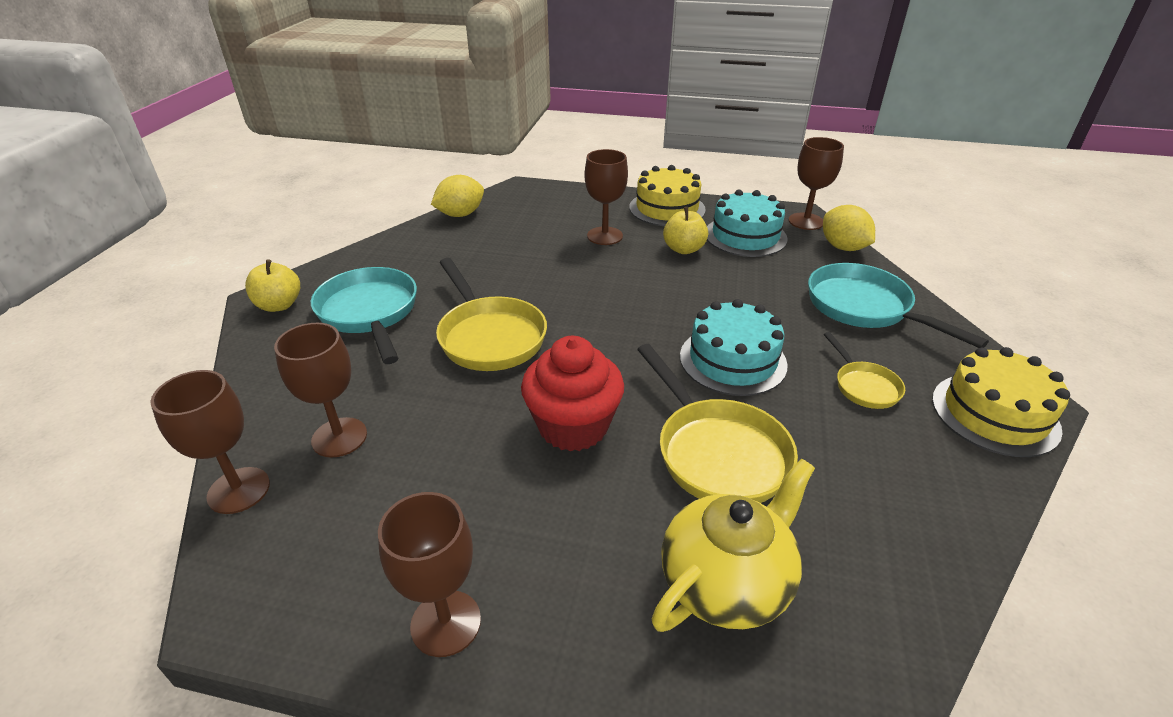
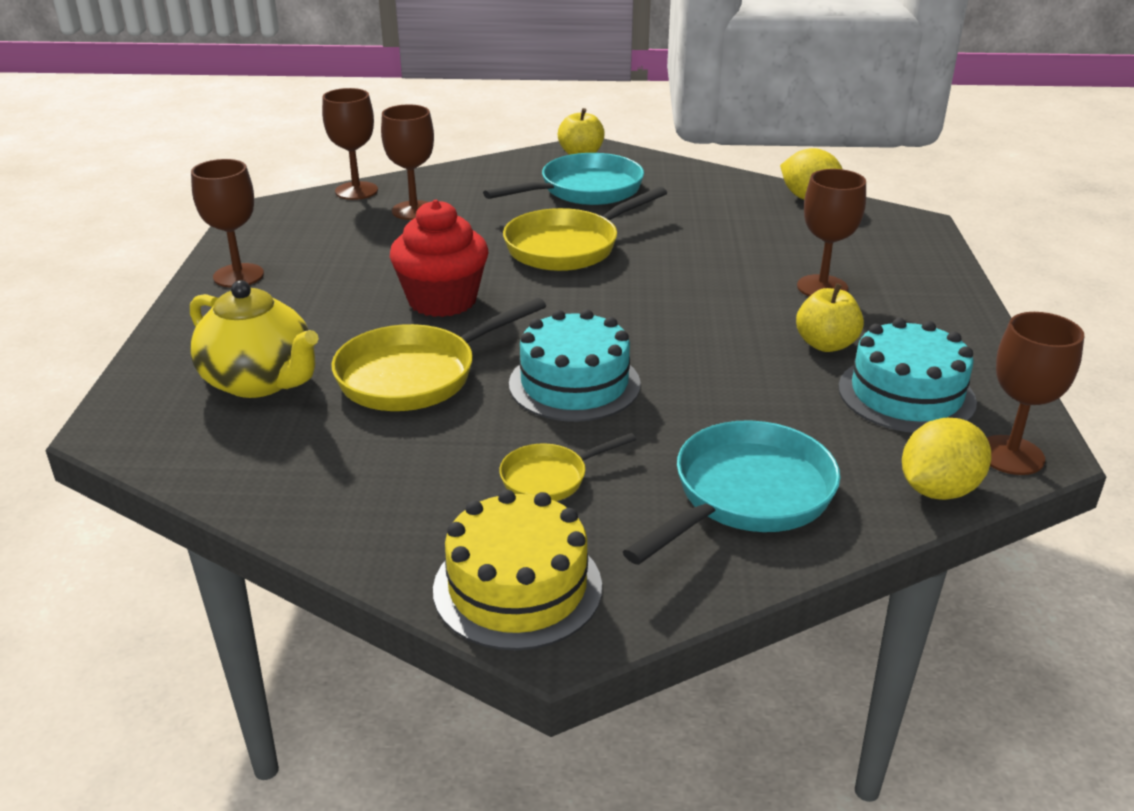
camera: 80 degrees right, 5 degrees down
yellow cake [629,165,706,226] -> none

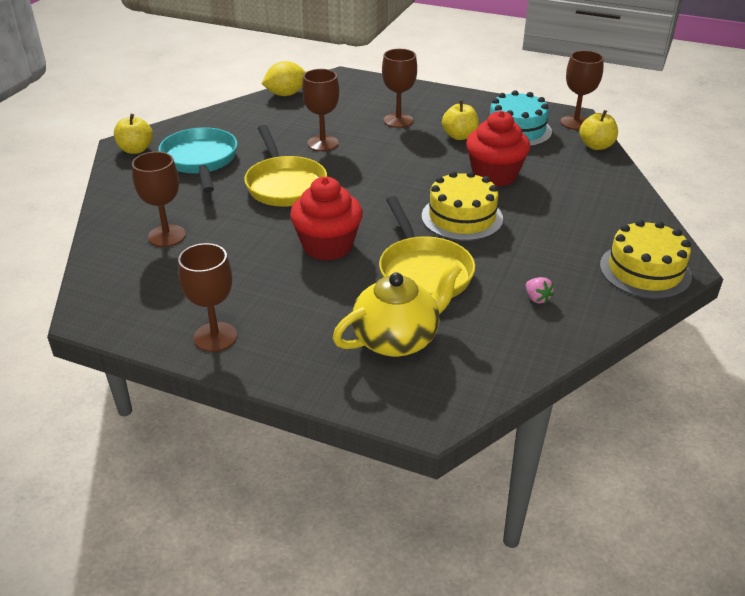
camera: 70 degrees left, 5 degrees up
brown goblet [322,88,378,200] -> brown goblet moved to [302,69,339,151]
yellow pan [499,433,636,501] -> none
turquoise cake [509,309,641,422] -> yellow cake [422,171,503,241]
turquoise pan [623,420,840,565] -> none
yellow lemon [902,418,992,500] -> yellow apple [579,110,618,150]
none -> red cupcake [466,111,530,187]
none -> pink strawberry [526,277,554,304]

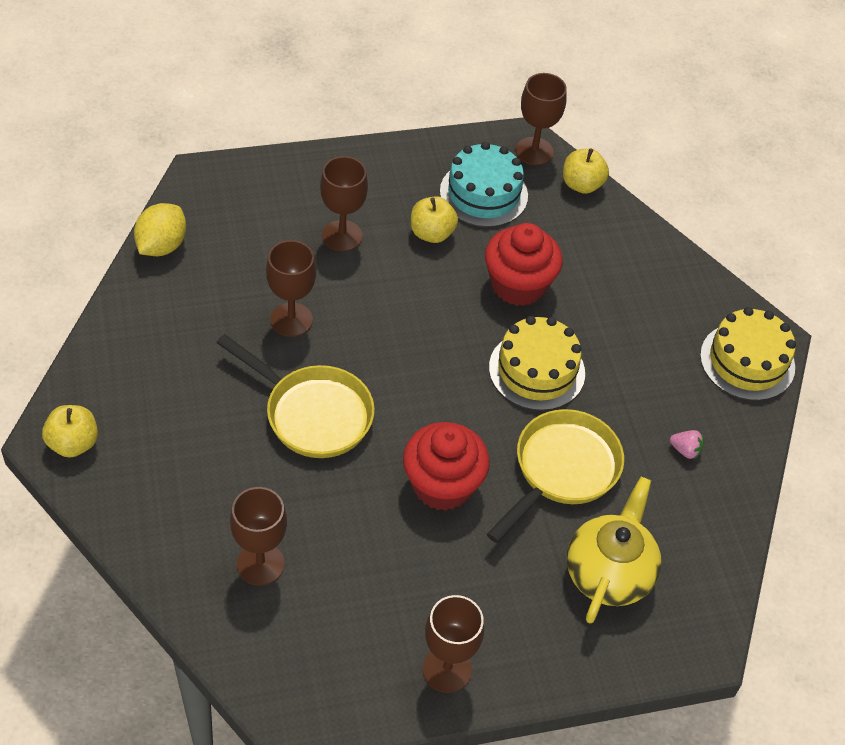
camera: 40 degrees left, 15 degrees up
turquoise pan [159,127,237,193] -> none
yellow pan [379,196,475,298] -> yellow pan turned 90 degrees counterclockwise [487,409,624,543]

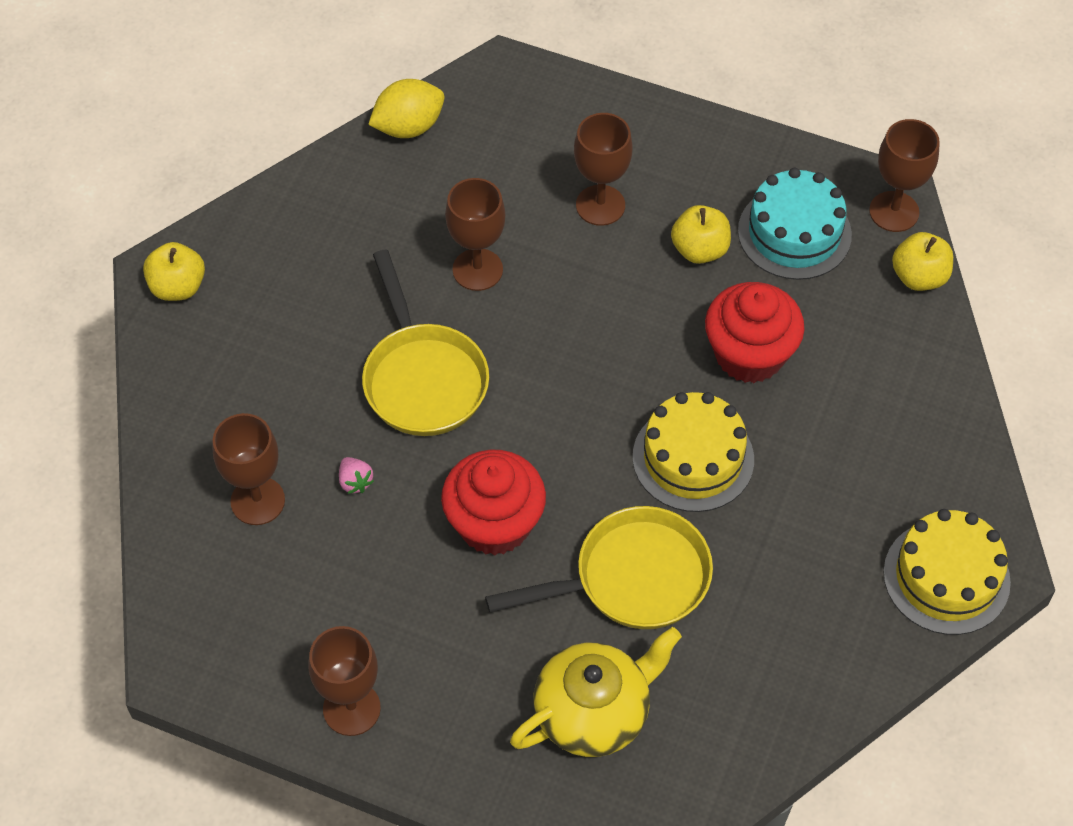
camera: 40 degrees right, 5 degrees up
pink strawberry [670,430,704,459] -> pink strawberry moved to [339,457,374,494]

